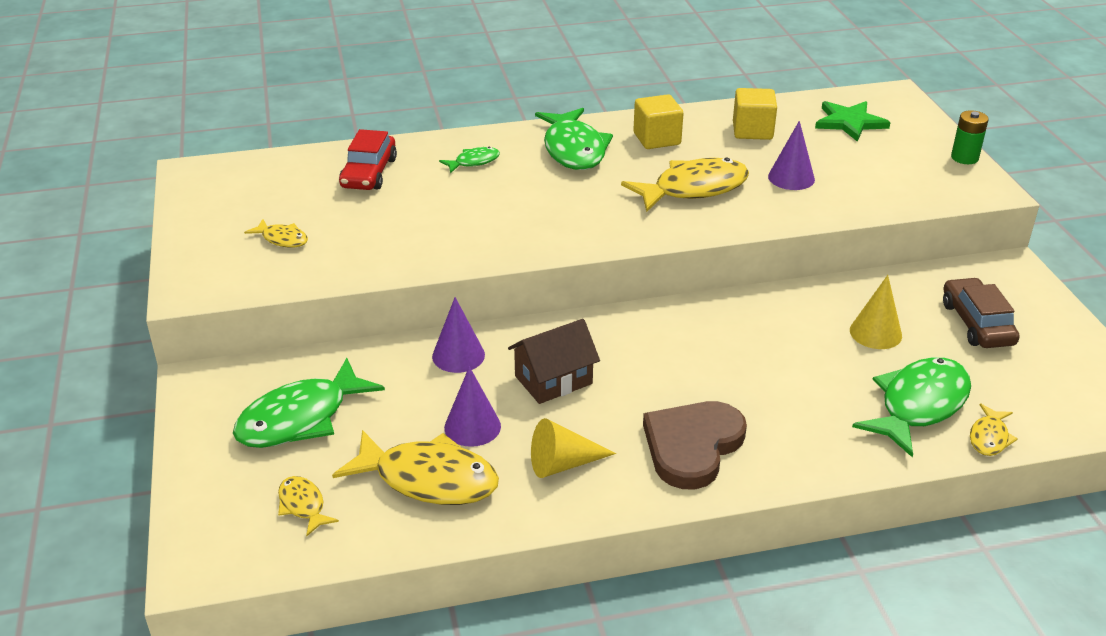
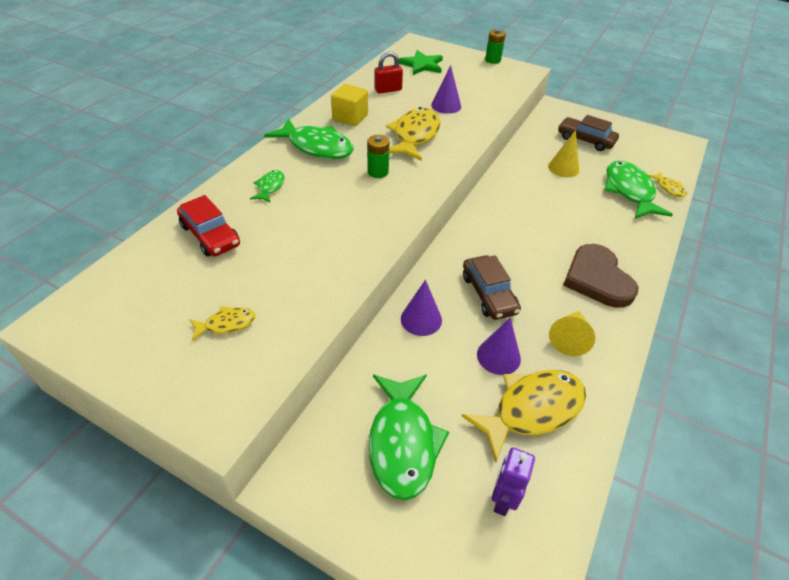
camera: 50 degrees left, 10 degrees up
yellow fish [278,476,339,536] -> purple robot [492,447,535,516]
brown house [508,319,600,404] -> brown car [463,255,521,320]
yellow cube [733,88,777,140] -> red padlock [374,52,403,94]
none -> green battery [367,135,389,178]

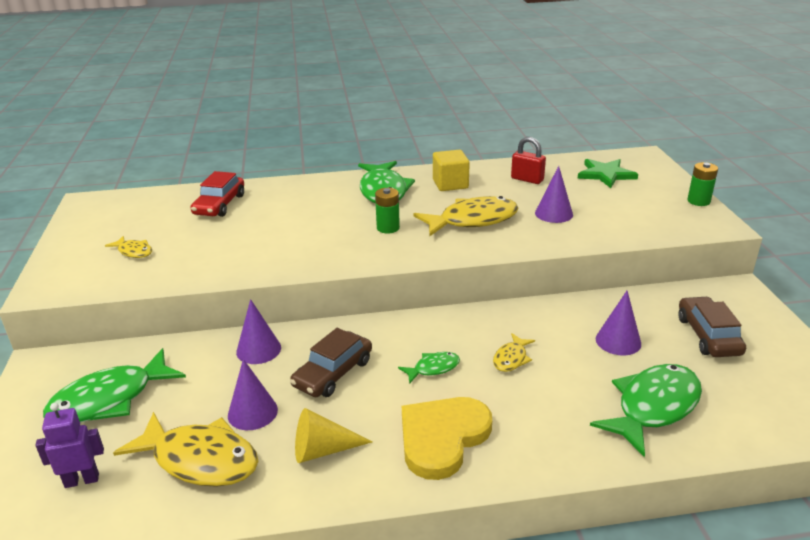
camera: 55 degrees right, 15 degrees down
green fish [250,170,285,203] -> green fish moved to [398,352,460,384]
yellow cone [548,130,579,177] -> purple cone [596,291,641,355]
brown heart [563,244,638,308] -> yellow heart [402,397,492,480]
yellow fish [648,172,687,198] -> yellow fish moved to [493,333,535,372]

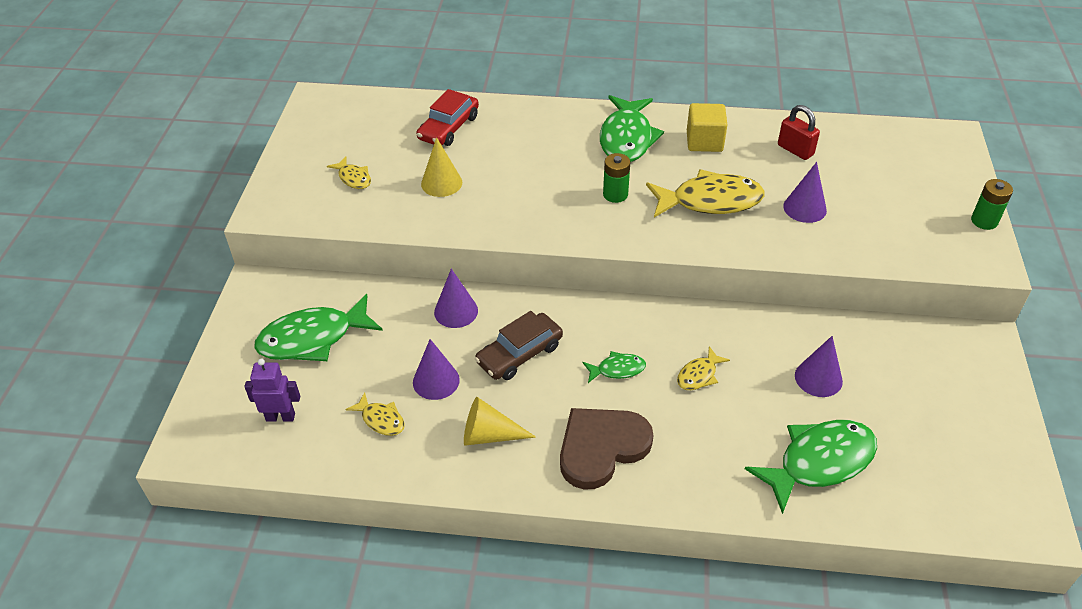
camera: 15 degrees right, 15 degrees up
yellow fish [113,412,258,487] -> yellow fish [346,392,405,436], size x0.49
yellow heart [402,397,492,480] -> brown heart [560,408,654,490]
green star [577,159,638,188] -> none
brown car [679,296,746,357] -> none
none -> yellow cone [421,137,462,197]

